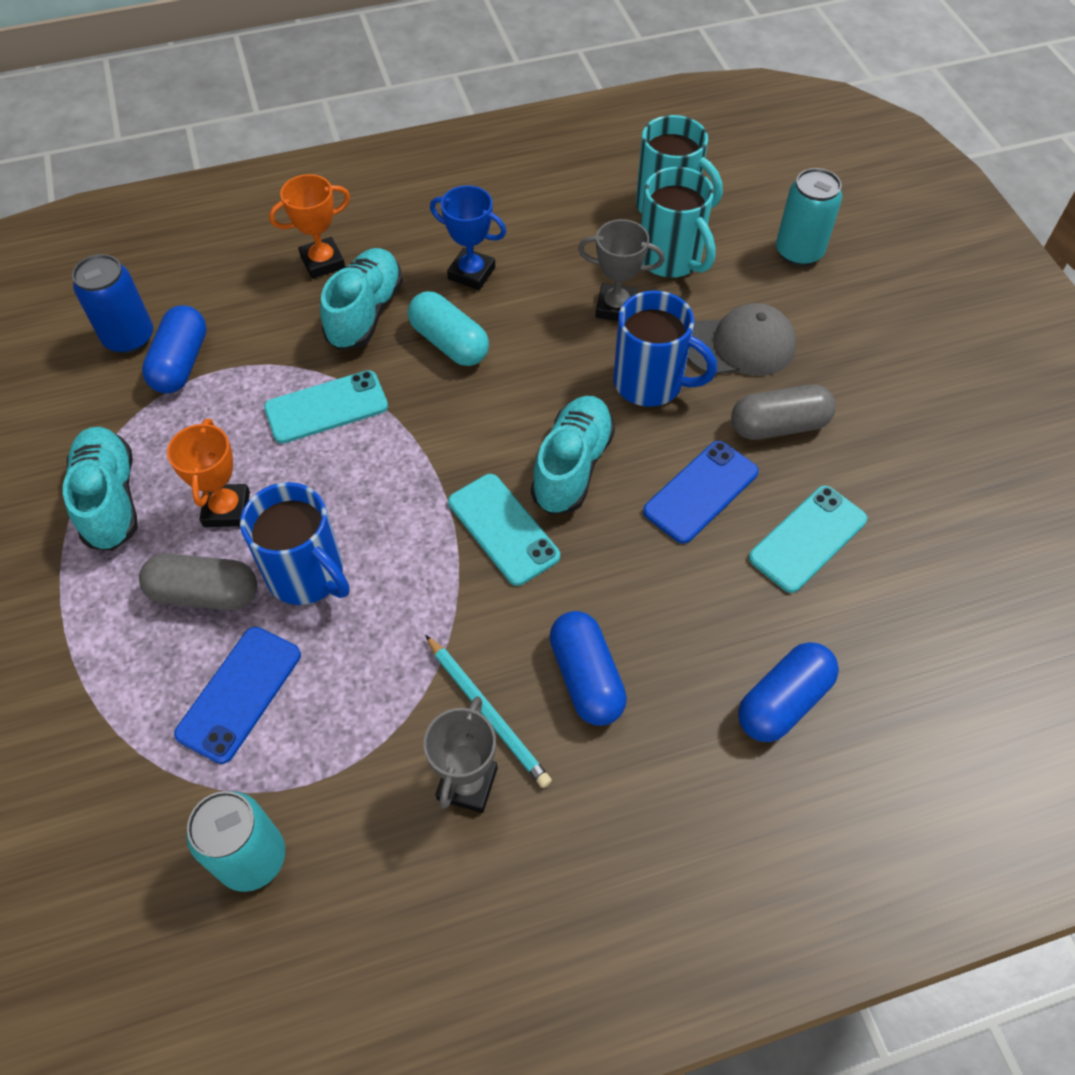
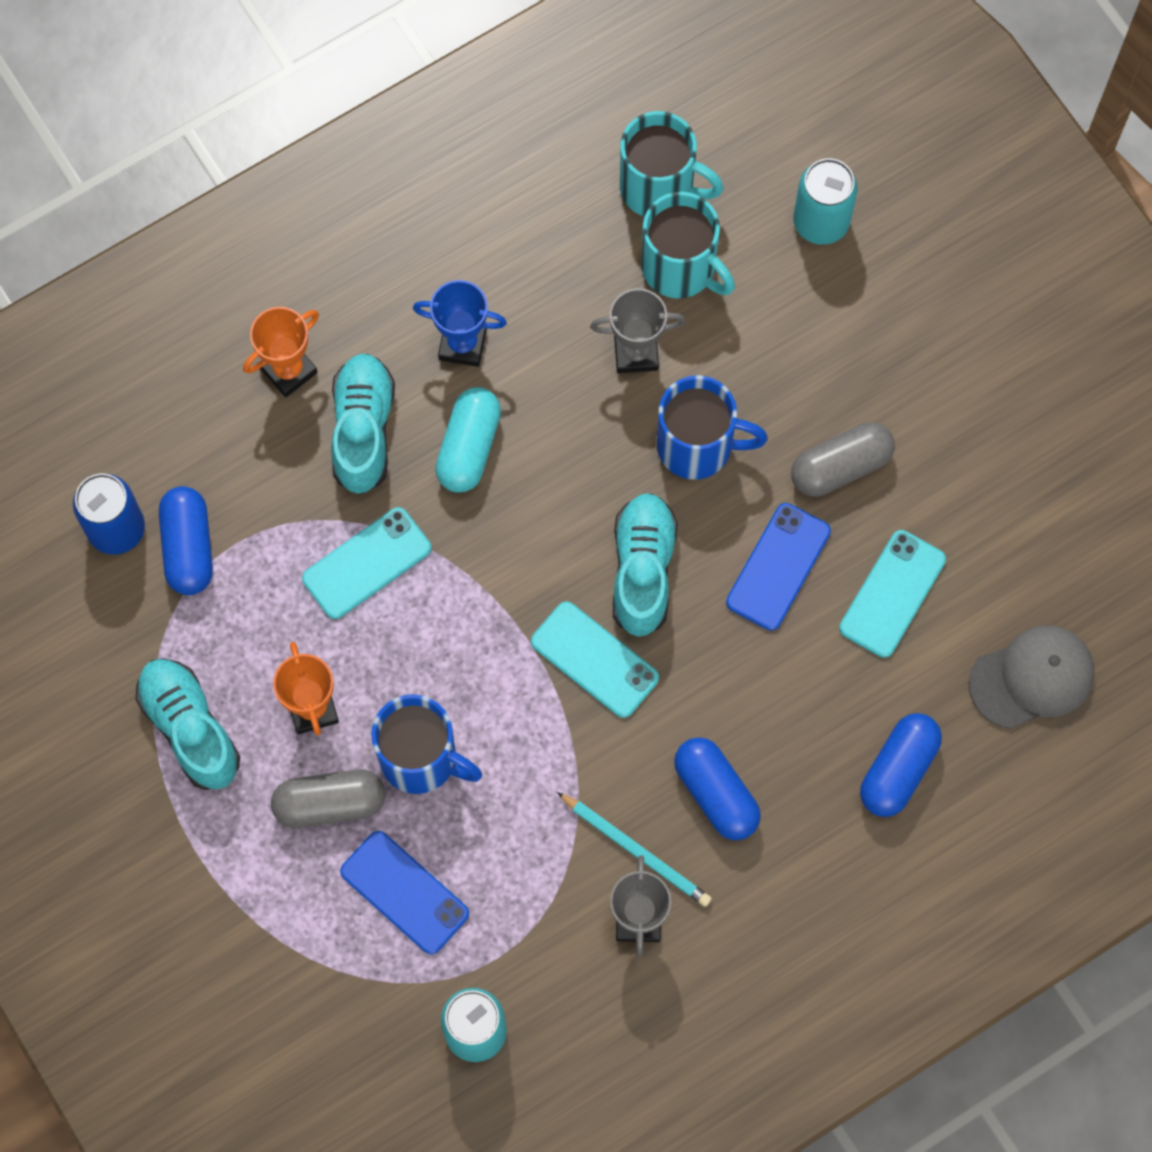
camera: 15 degrees left, 15 degrees up
blue phone [174,627,301,764] -> blue phone turned 60 degrees counterclockwise [340,831,469,955]
turquoise capsule [408,291,489,366] -> turquoise capsule turned 75 degrees clockwise [435,387,501,493]
grey cap [687,303,796,376] -> grey cap moved to [969,626,1095,729]

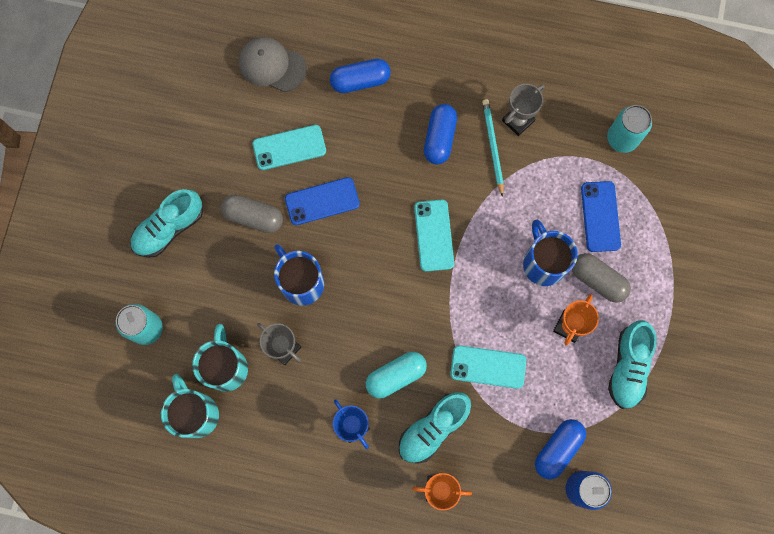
camera: 135 degrees left, 5 degrees up
turquoise shoe [613,493,678,637] -> turquoise shoe moved to [130,189,203,258]

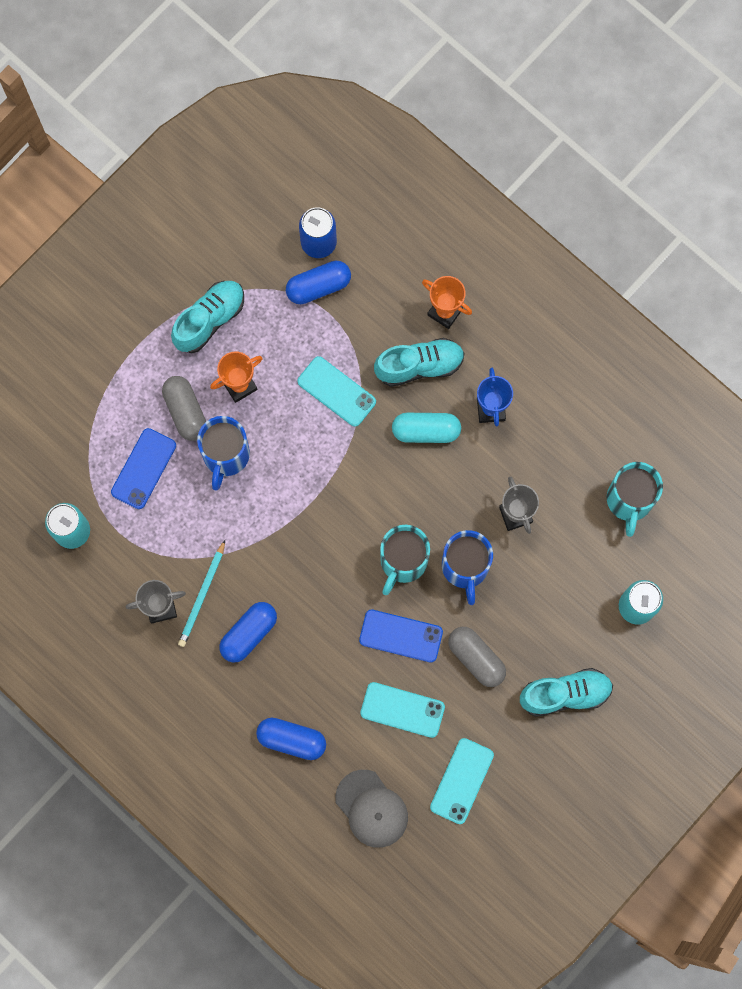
camera: 150 degrees left, 0 degrees up
turquoise mug [192,324,248,392] -> turquoise mug moved to [380,525,430,595]
turquoise phone [414,200,454,272] -> turquoise phone moved to [430,738,494,824]

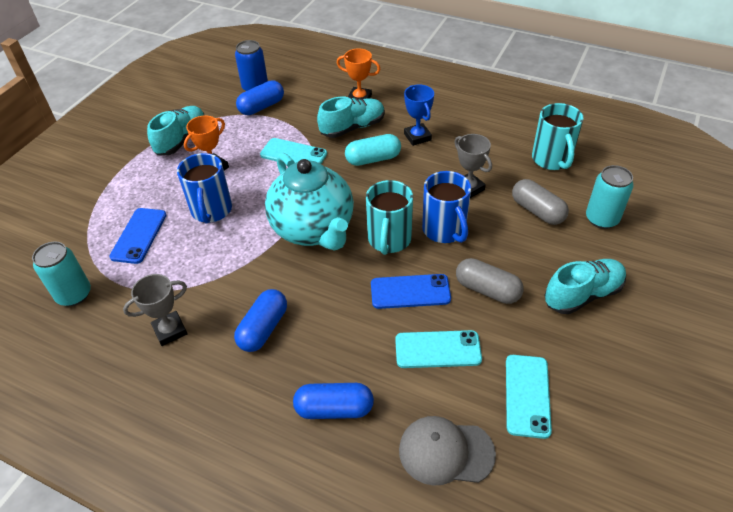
camera: 15 degrees left, 30 degrees down
grey capsule [162,376,206,441] -> grey capsule moved to [512,179,569,225]
turquoise pencil [178,540,225,647] -> none
grey cap [335,770,408,848] -> grey cap turned 150 degrees clockwise [399,416,496,486]
none -> turquoise teapot [265,153,354,251]

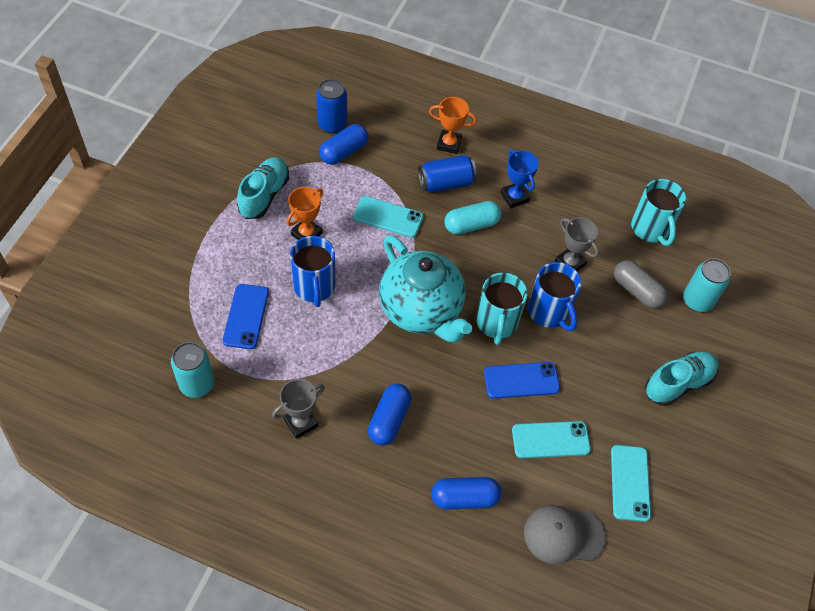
camera: 10 degrees left, 10 degrees up
turquoise shoe [317,96,385,138] -> blue can [418,155,477,192]
grey capsule [456,258,524,304] -> none

